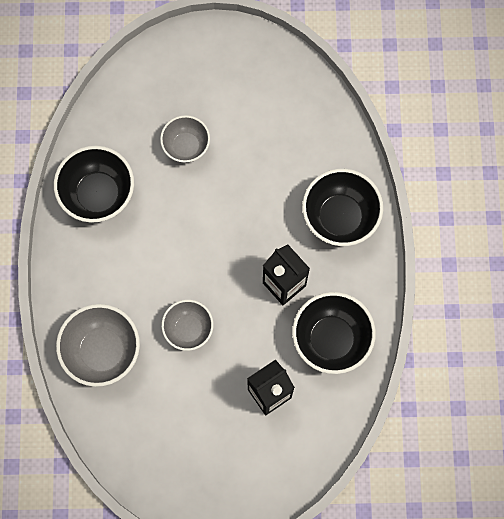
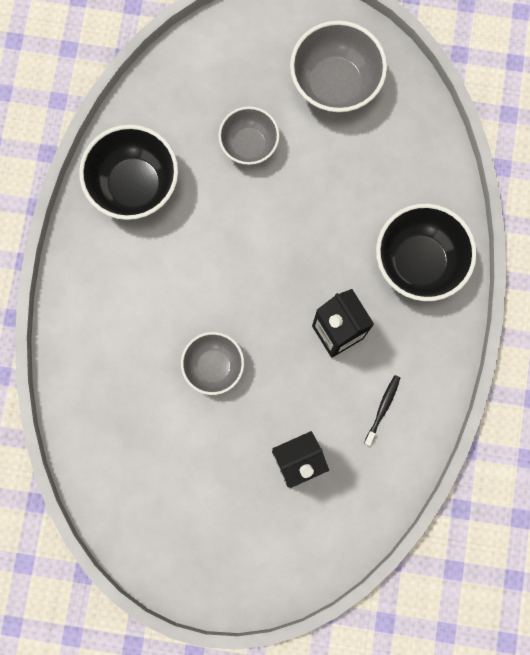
camera: 10 degrees right, 5 degrees up
grey bowl [56,304,140,387] -> grey bowl moved to [290,21,387,114]
black bowl [292,292,376,374] -> black toothbrush [364,375,400,446]

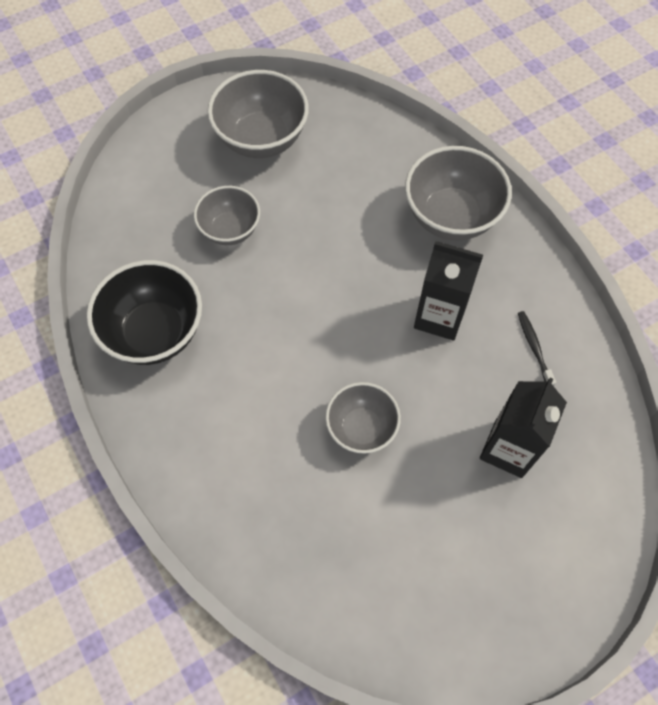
camera: 40 degrees left, 15 degrees down
black bowl [376,204,477,301] -> grey bowl [405,146,512,240]

